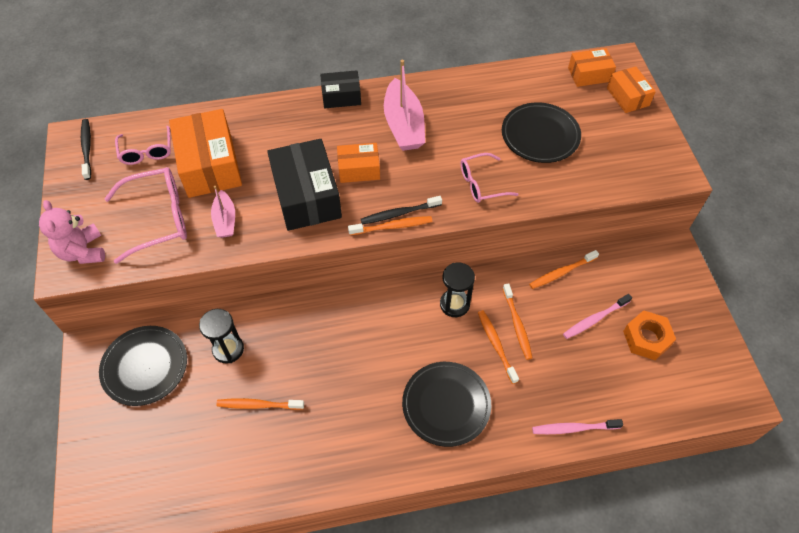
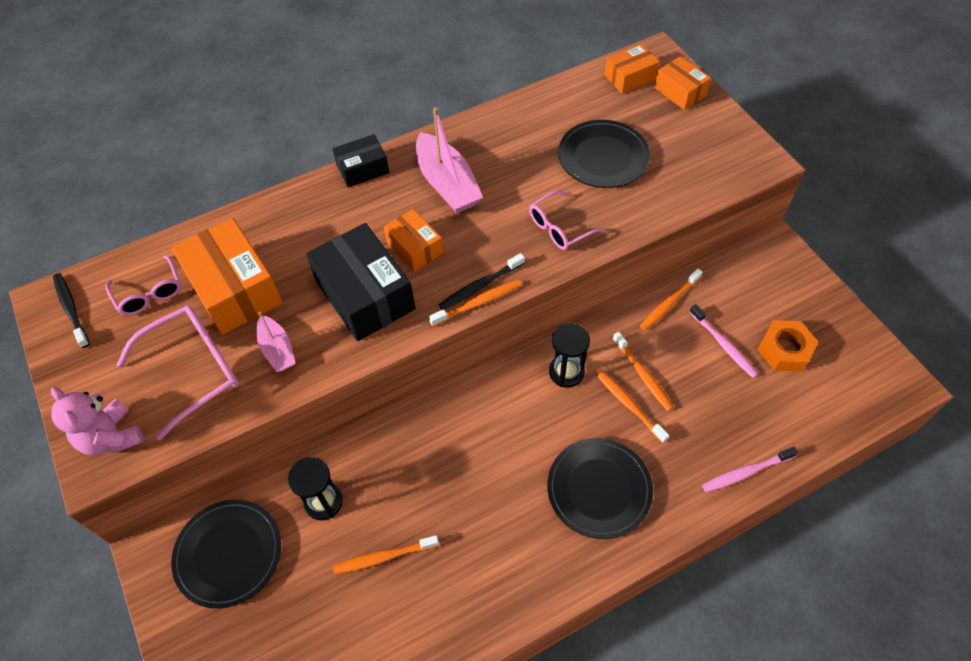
camera: 15 degrees left, 0 degrees up
orange box [337,143,380,183] -> orange box turned 75 degrees clockwise [384,209,443,272]
pink toothbrush [563,294,632,339] -> pink toothbrush turned 75 degrees counterclockwise [690,304,758,378]

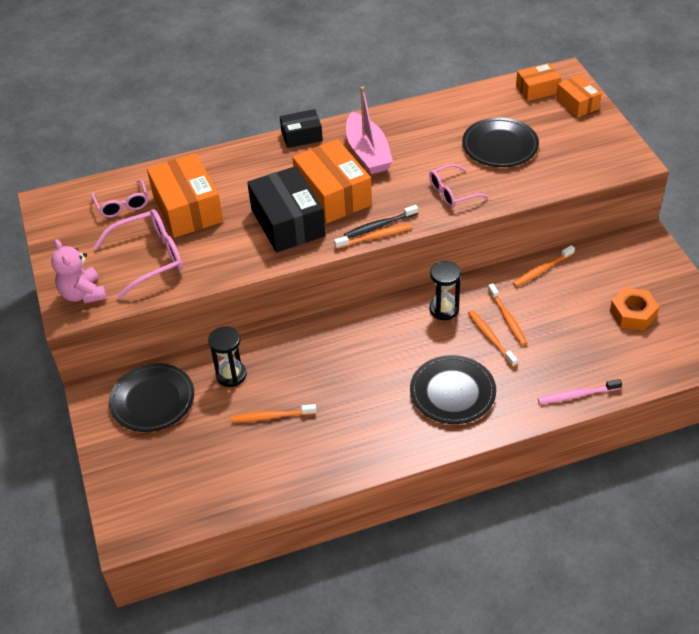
camera: 10 degrees right, 10 degrees down
black toothbrush [53,273,90,348] -> none
pink boat [257,312,296,372] -> none
orange box [384,209,443,272] -> orange box [292,139,372,224], size x1.77
pink toothbrush [690,304,758,378] -> none

